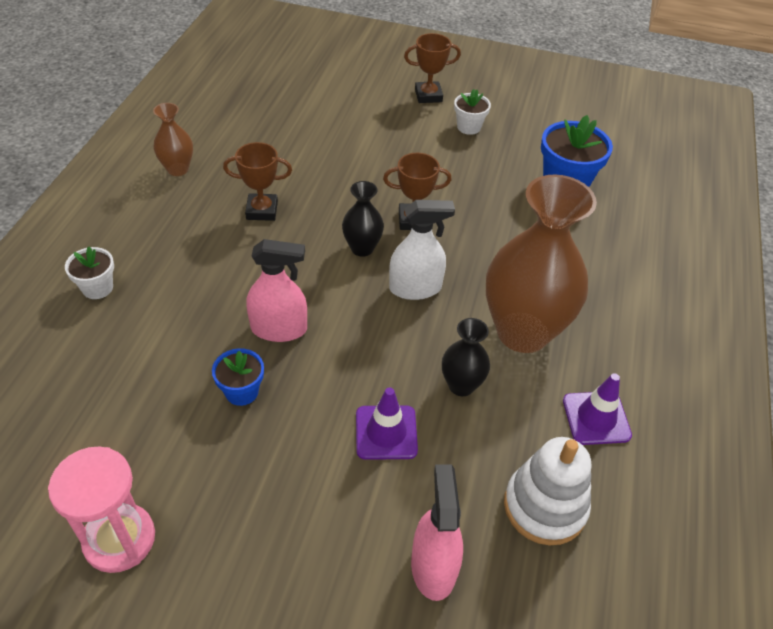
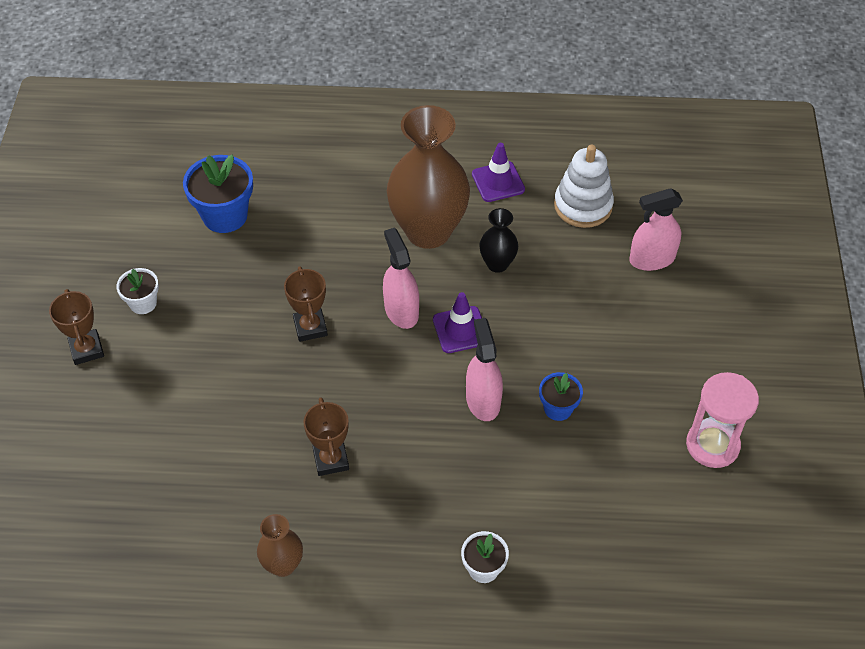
camera: 100 degrees left, 5 degrees up
black vase [342,181,384,257] -> none
purple traffic cone [356,387,418,460] -> purple traffic cone moved to [433,292,482,353]
white spray bottle [389,200,455,300] -> pink spray bottle [383,228,419,329]

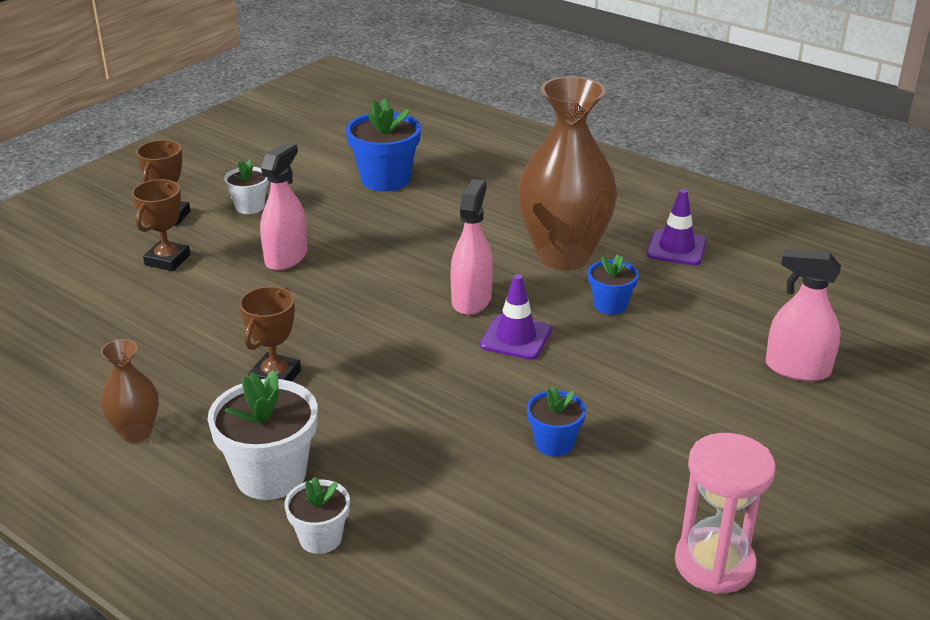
camera: 35 degrees right, 20 degrees down
brown trophy [284,266,328,342] -> brown trophy moved to [132,179,190,271]
pink spray bottle [466,318,503,421] -> pink spray bottle moved to [260,142,308,271]
black vase [479,208,518,273] -> blue flower pot [588,254,639,315]
white stacking toy [554,145,614,228] -> none
none -> white flower pot [208,370,318,500]

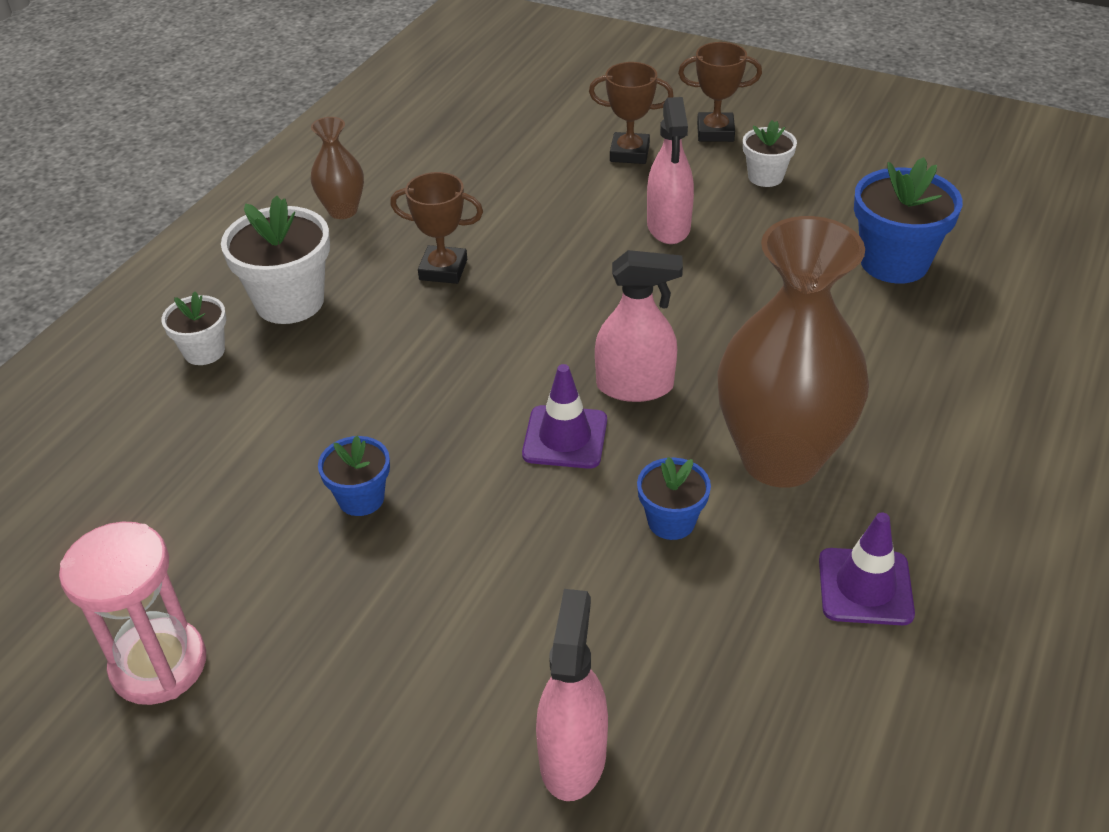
camera: 80 degrees right, 10 degrees up
pink spray bottle [260,142,308,271] -> pink spray bottle turned 75 degrees clockwise [647,97,694,244]

